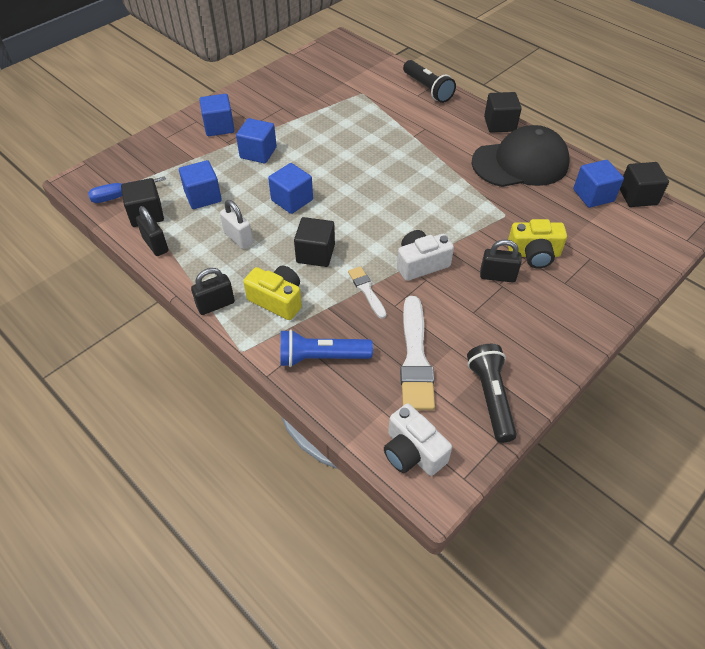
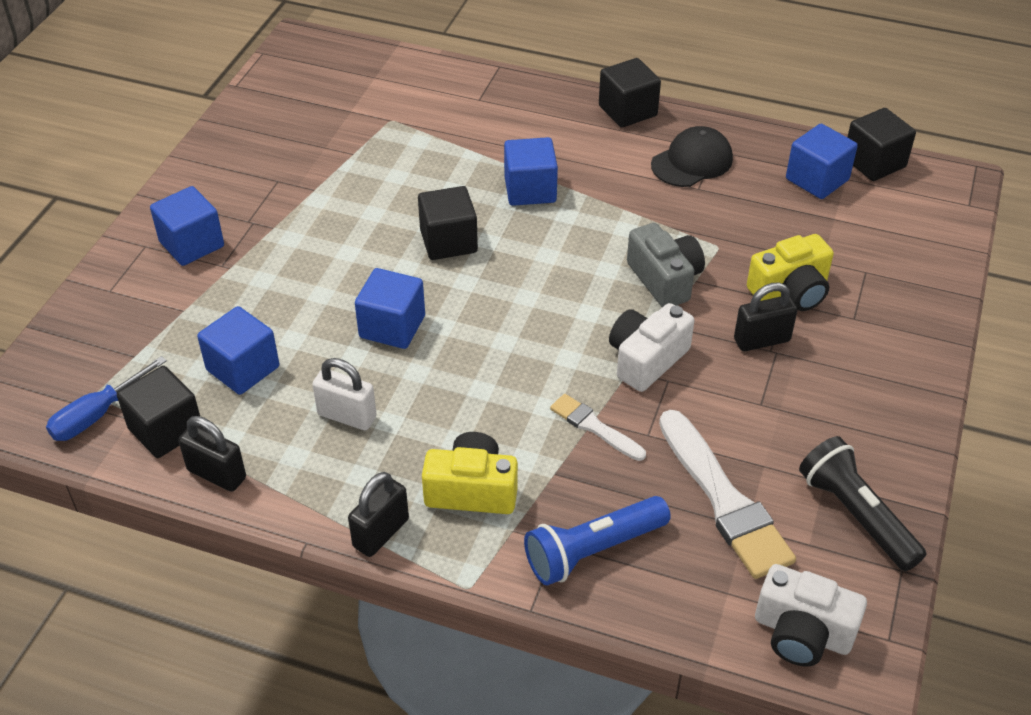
camera: 25 degrees left, 5 degrees down
blue cube [236,118,277,163] -> blue cube moved to [504,137,558,206]
black cube [294,217,335,267] -> black cube moved to [418,186,478,260]
black flashlight [403,60,456,103] -> none
black cap [471,125,570,187] -> black cap [651,126,733,187], size x0.57
none -> grey camera [627,223,705,307]

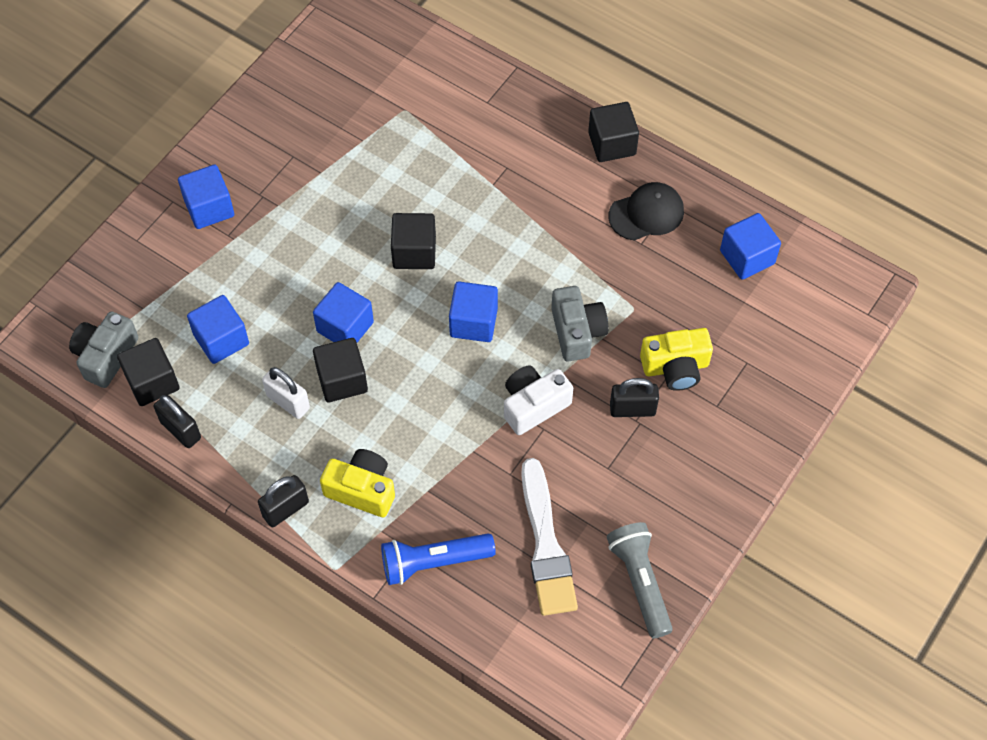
camera: 15 degrees right, 15 degrees up
blue screwdriver [46,356,167,441] -> grey camera [69,311,138,388]
blue cube [504,137,558,206] -> blue cube moved to [449,281,498,342]
white brush [550,394,646,461] -> none
white camera [755,564,867,666] -> none
black flashlight [799,436,926,571] -> grey flashlight [607,522,673,638]
black cube [847,108,916,181] -> black cube moved to [313,338,368,402]

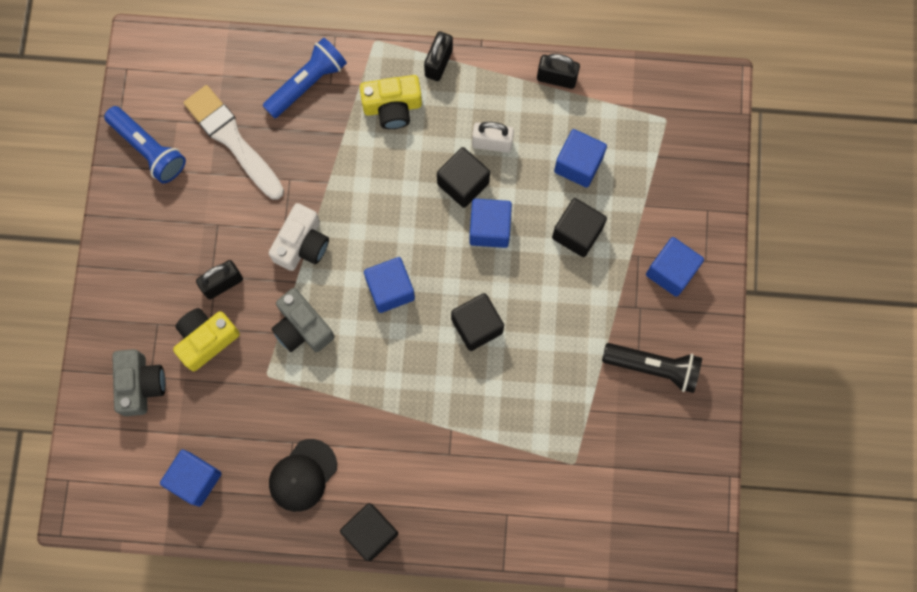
camera: 150 degrees right, 15 degrees up
grey camera [69,311,138,388] -> grey camera moved to [112,349,166,416]
black cube [117,338,180,406] -> black cube moved to [552,198,607,257]
grey flashlight [607,522,673,638] -> blue flashlight [104,106,186,183]
none -> black flashlight [602,343,702,393]

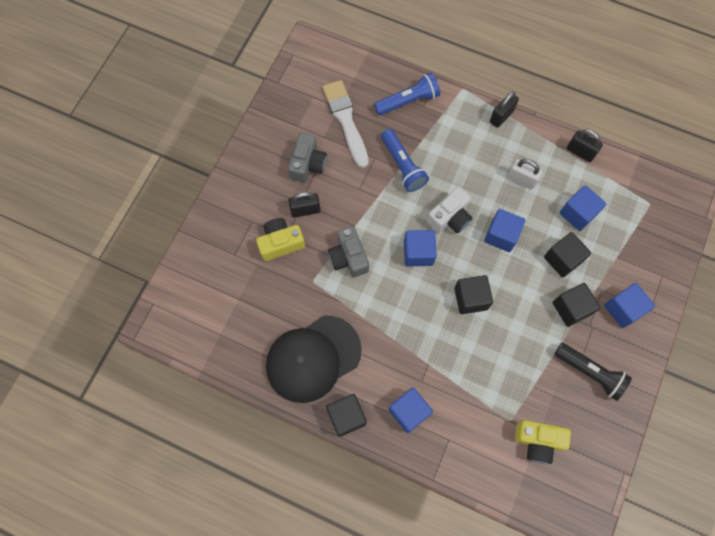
camera: 20 degrees right, 5 degrees down
blue flashlight [104,106,186,183] -> blue flashlight moved to [381,129,429,192]
grey camera [112,349,166,416] -> grey camera moved to [288,133,327,183]
blue cube [160,449,222,507] -> blue cube moved to [388,387,433,433]
white camera [269,203,329,271] -> white camera moved to [427,187,472,233]
black cap [269,439,337,512] -> black cap [266,315,362,403], size x1.76
yellow camera [360,75,422,129] -> yellow camera moved to [515,420,571,464]
black cube [437,147,490,208] -> black cube moved to [553,283,600,327]

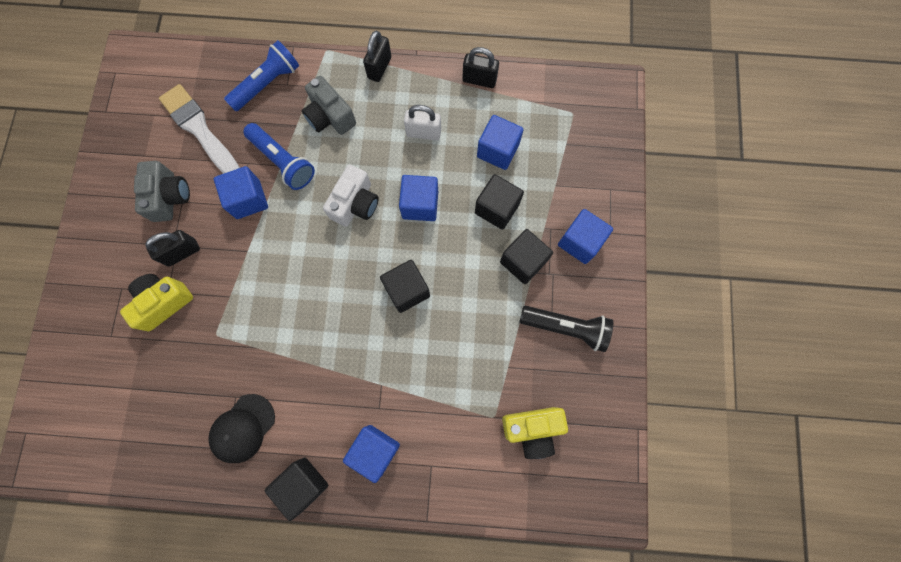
camera: 20 degrees left, 5 degrees up
black cap [266,315,362,403] -> black cap [208,394,275,463], size x0.57
grey camera [328,226,369,277] -> grey camera moved to [302,76,356,135]
blue cube [404,230,437,266] -> blue cube moved to [214,166,268,219]

